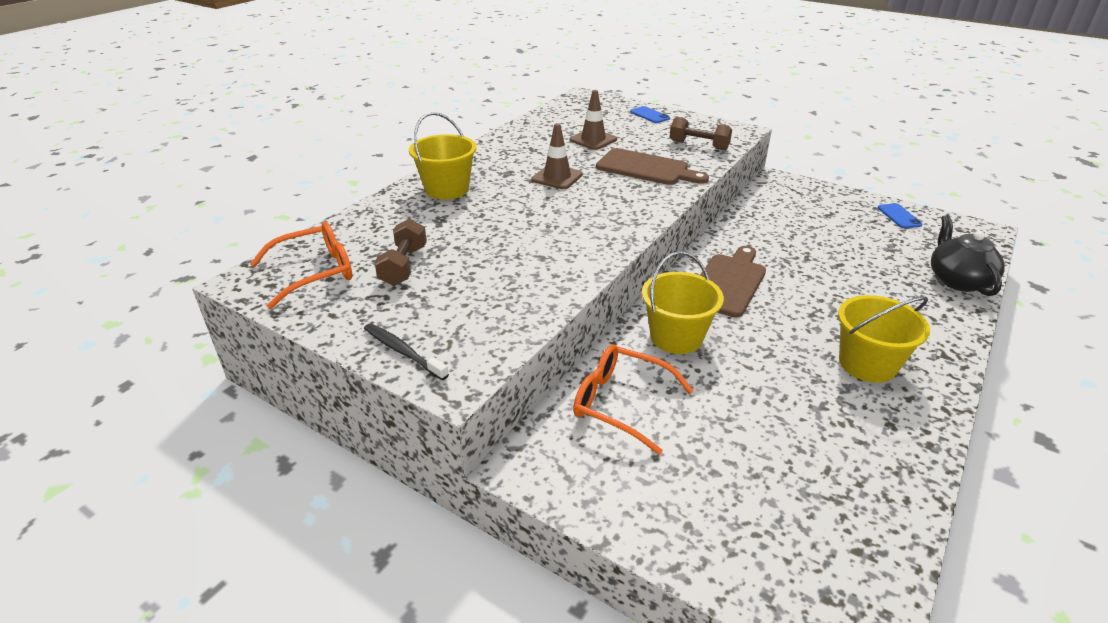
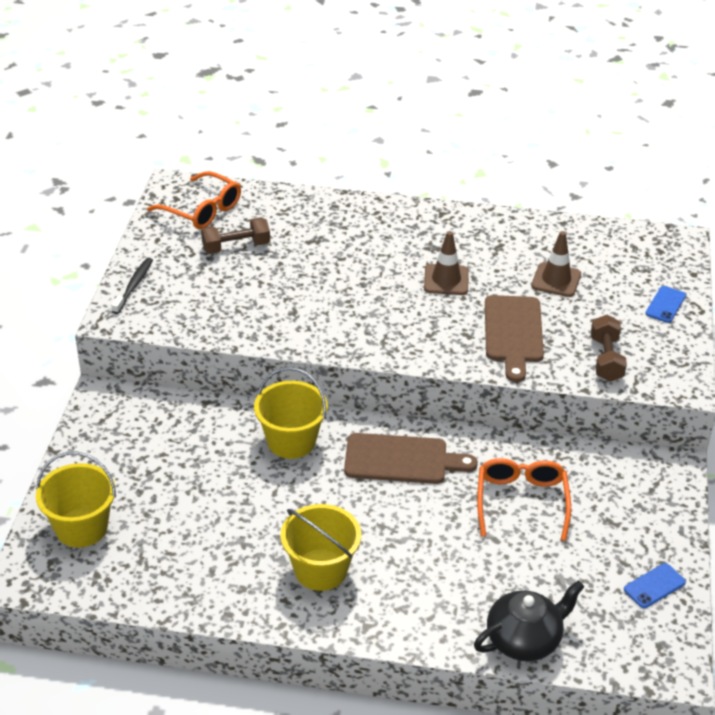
camera: 65 degrees right, 5 degrees up
yellow bucket [409,112,477,200] -> yellow bucket moved to [36,451,116,547]
orange glasses [573,344,694,455] -> orange glasses moved to [477,458,571,541]

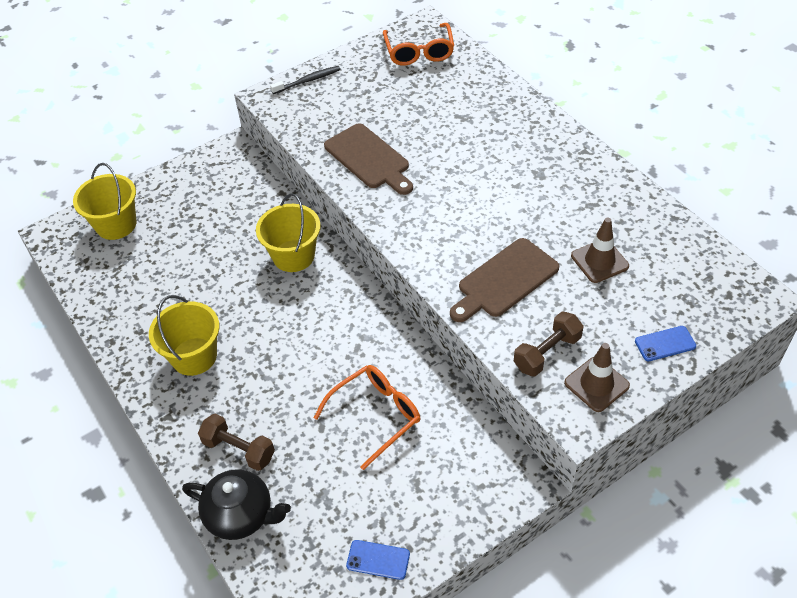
camera: 50 degrees right, 10 degrees up
brown dumbbell [201,217,270,254] -> brown dumbbell moved to [198,413,275,471]
brown cutting board [344,433,478,484] -> brown cutting board moved to [324,123,413,195]
brown traffic cone [424,231,469,295] -> brown traffic cone moved to [564,343,630,412]

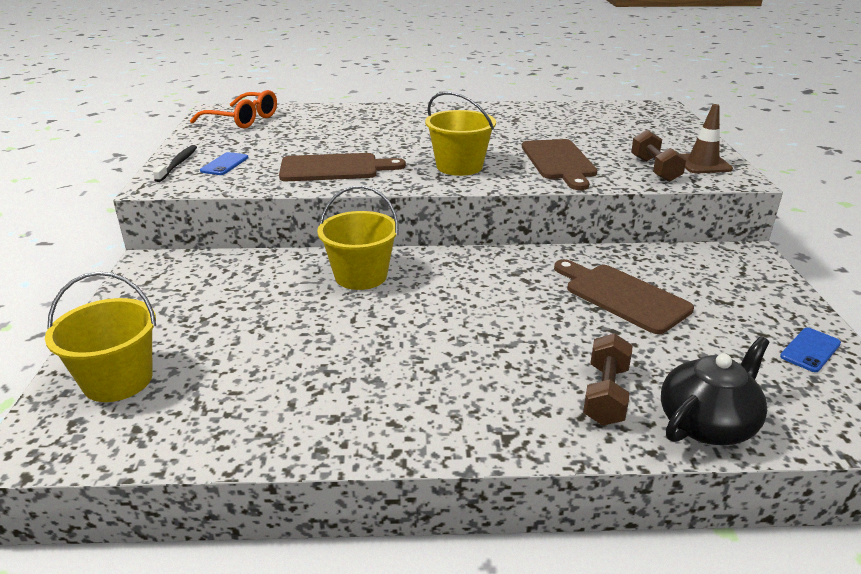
camera: 60 degrees left, 20 degrees down
yellow bucket [149,295,219,376] -> yellow bucket moved to [425,92,496,176]
brown dumbbell [198,413,275,471] -> brown dumbbell turned 45 degrees counterclockwise [583,333,633,426]
orange glasses [314,365,420,470] -> brown cutting board [554,259,694,334]
brown traffic cone [571,218,629,283] -> none
blue phone [635,326,696,361] -> blue phone moved to [200,152,248,175]

